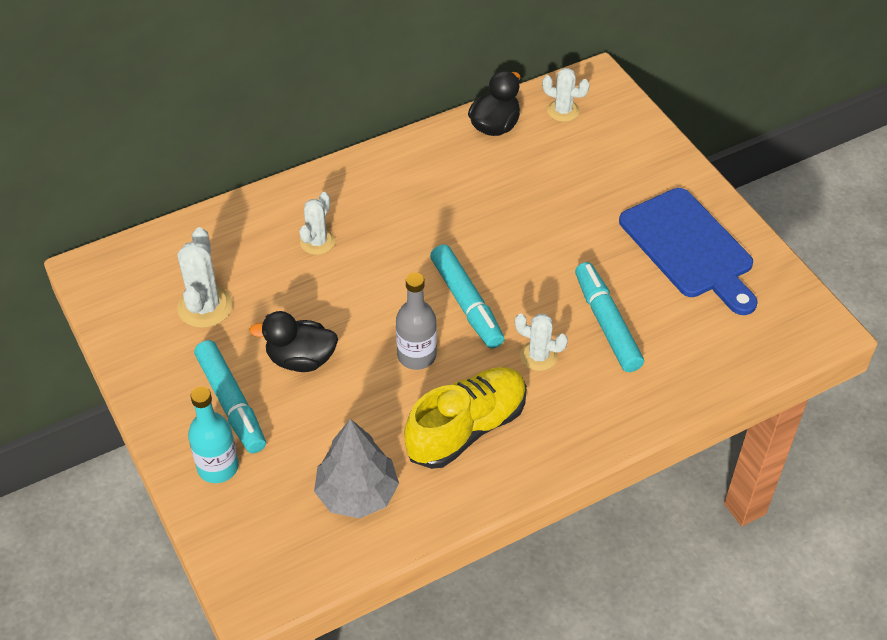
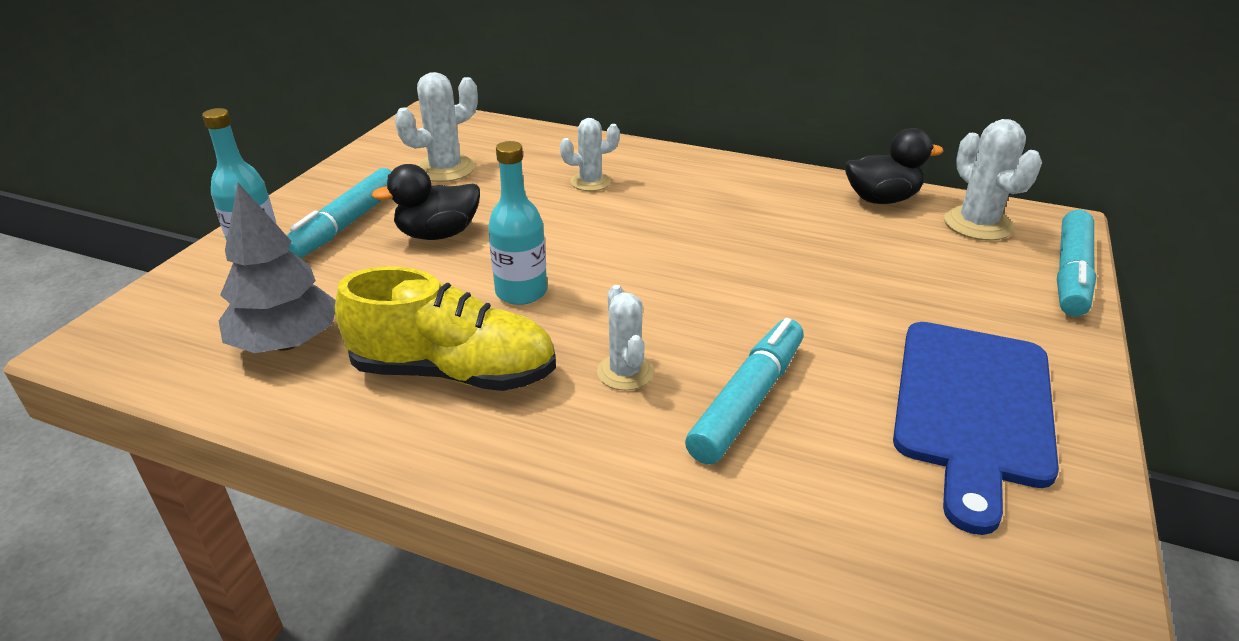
camera: 50 degrees right, 15 degrees down
black duck [249,311,338,372] -> black duck turned 75 degrees counterclockwise [371,164,480,240]
grey bottle [396,273,437,370] -> turquoise bottle [488,141,547,305]
turquoise marker [430,244,504,349] -> turquoise marker moved to [1057,210,1096,317]
white cactus [542,68,590,122] -> white cactus [944,119,1042,241], size x1.50

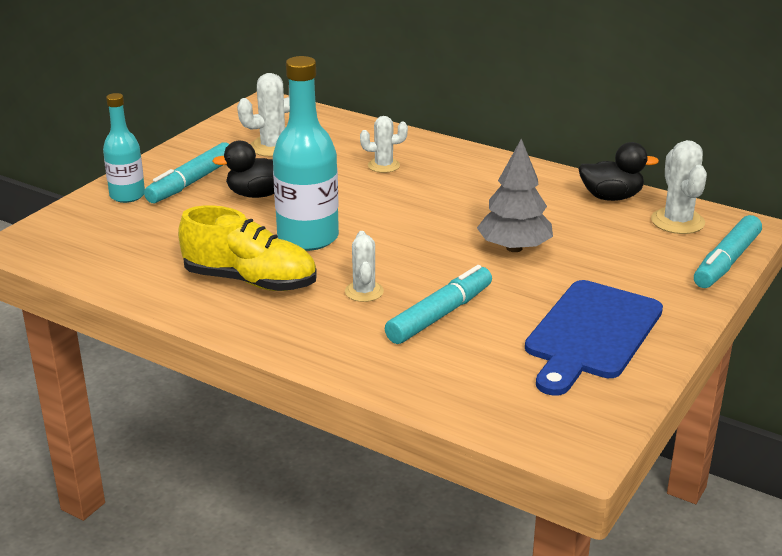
camera: 10 degrees right, 5 degrees down
grey tree [219,183,336,353] -> grey tree moved to [477,139,553,252]
turquoise bottle [488,141,547,305] -> turquoise bottle [273,56,339,251], size x1.64

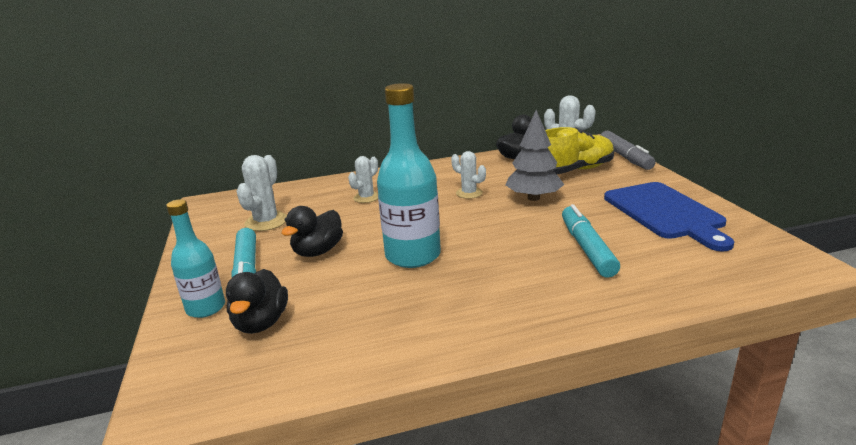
camera: 45 degrees left, 5 degrees down
yellow shoe [178,205,317,291] -> yellow shoe moved to [545,127,614,175]
white cactus [345,231,384,302] -> white cactus moved to [451,151,486,199]
turquoise marker [694,215,762,288] -> grey marker [601,131,656,170]
none -> black duck [226,269,288,334]

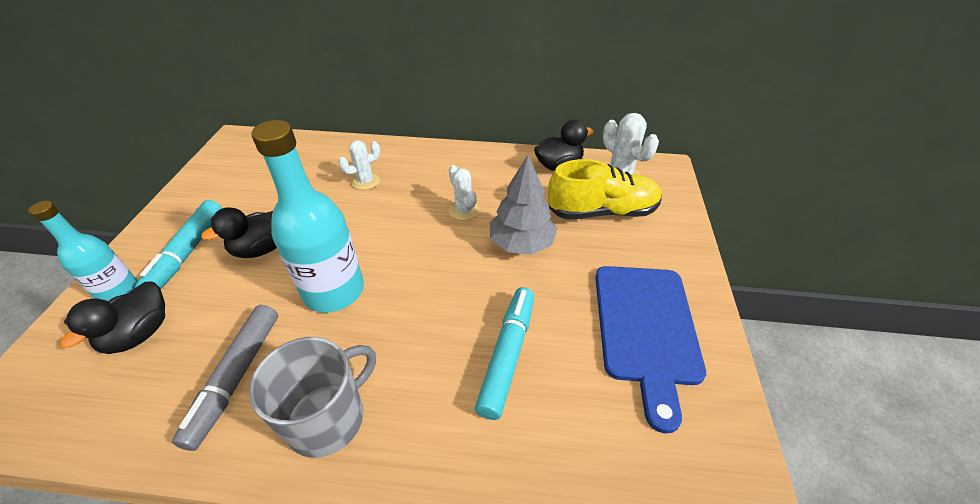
camera: 20 degrees right, 20 degrees up
white cactus [237,155,287,231] -> none
grey marker [601,131,656,170] -> grey marker moved to [172,305,278,451]
none -> grey mug [249,337,376,458]

